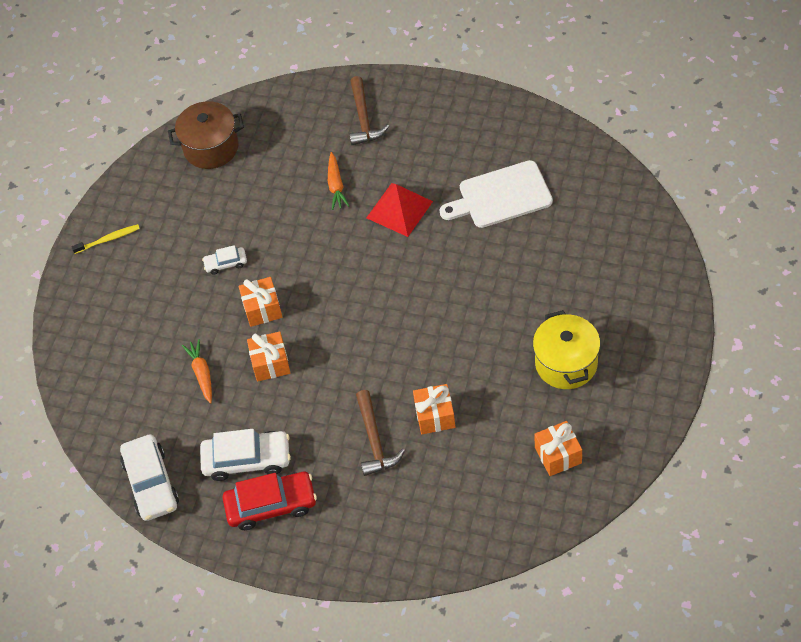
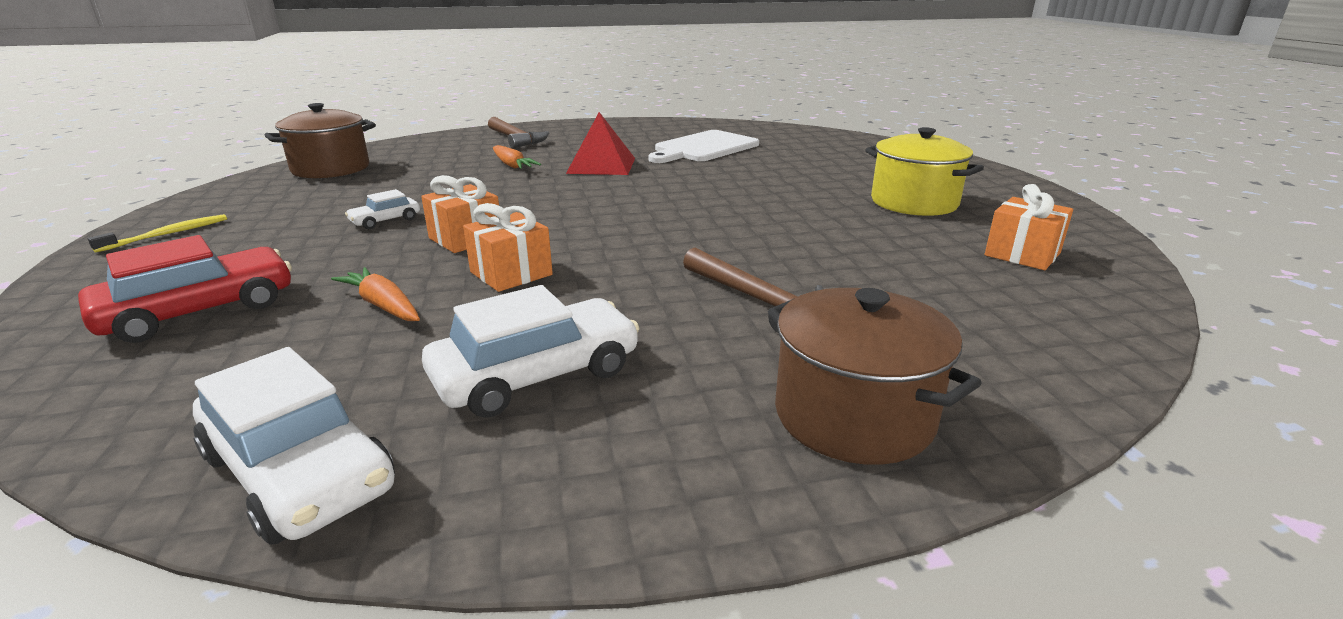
camera: 35 degrees left, 30 degrees down
red car [223,472,317,530] -> red car moved to [78,235,292,343]
orange gift [413,384,455,434] -> none
none -> brown pot [768,288,982,465]

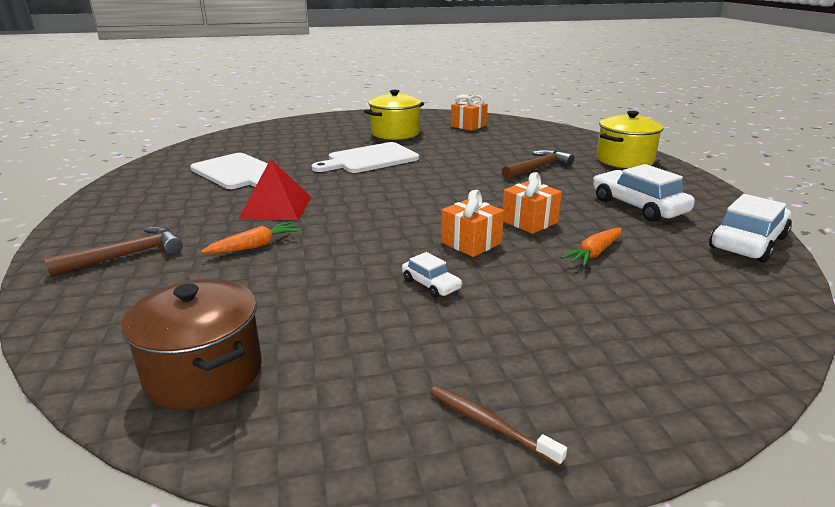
camera: 90 degrees left, 0 degrees up
red car [78,235,292,343] -> none
yellow toothbrush [88,214,227,253] -> brown toothbrush [430,386,567,467]
brown pot [768,288,982,465] -> yellow pot [596,111,663,168]
none -> white cutting board [311,142,419,173]

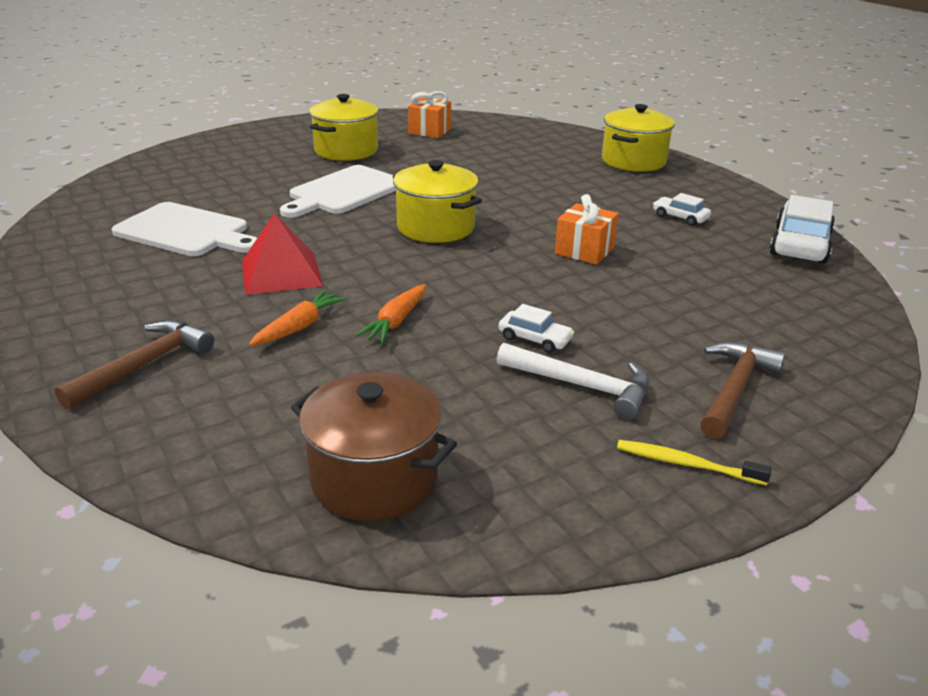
camera: 20 degrees left, 5 degrees up
brown toothbrush [430,386,567,467] -> yellow toothbrush [617,440,771,485]
orange gift [441,190,504,257] -> none
brown hammer [502,150,574,180] -> brown hammer moved to [700,342,786,439]
orange carrot [561,228,622,267] -> orange carrot moved to [355,284,426,344]
white car [593,164,695,222] -> white car [653,193,711,226], size x0.52
none -> yellow pot [393,160,482,243]
none -> white hammer [497,343,649,420]

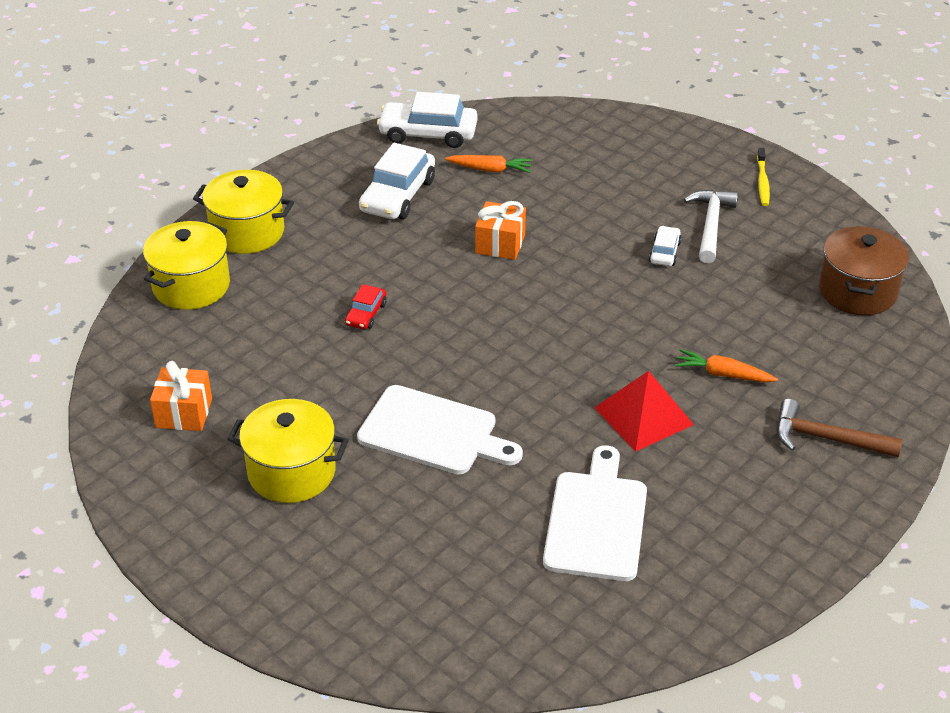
camera: 105 degrees left, 10 degrees up
orange carrot [355,284,426,344] -> orange carrot moved to [445,155,533,173]
yellow pot [393,160,482,243] -> yellow pot moved to [143,221,230,310]
white car [653,193,711,226] -> white car [359,143,435,219], size x1.93
brown hammer [700,342,786,439] -> none
none -> red car [345,284,387,329]

